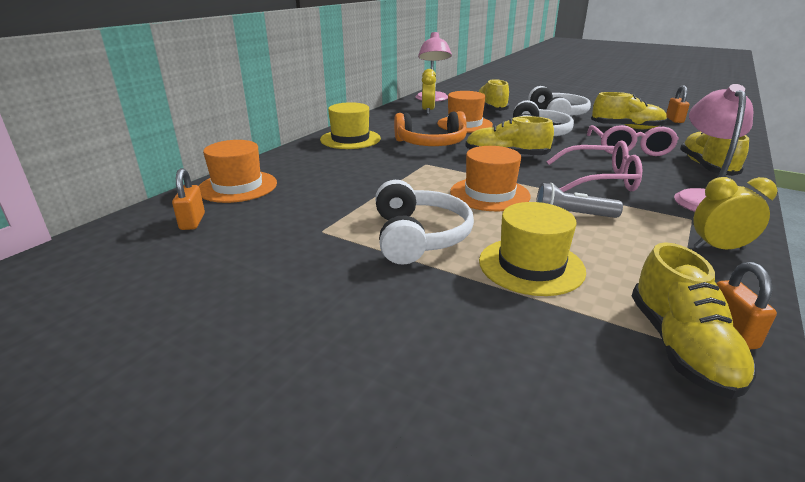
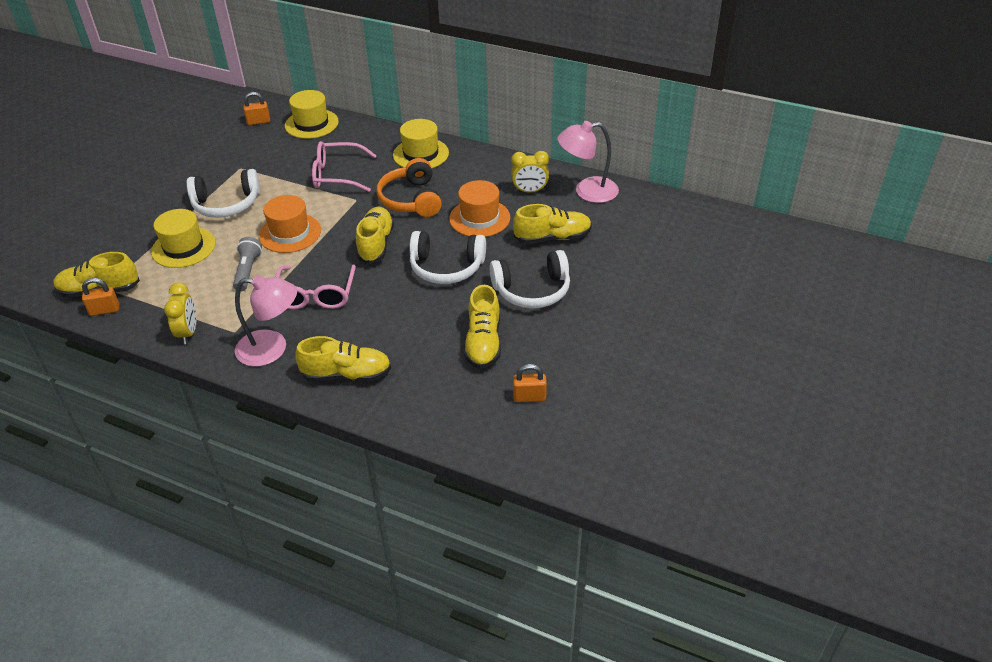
camera: 85 degrees right, 15 degrees up
orange hat [199,140,277,203] -> yellow hat [285,90,339,139]
pink glasses [587,125,679,156] -> pink glasses moved to [312,141,377,192]

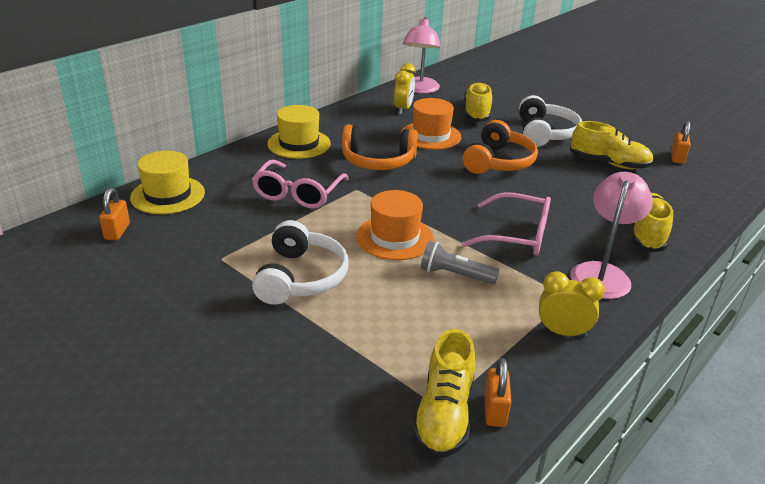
camera: 75 degrees left, 10 degrees down
yellow hat [151,209,215,268] -> none
yellow shoe [356,207,394,264] -> none
white headphones [409,231,486,284] -> orange headphones [463,120,538,174]

